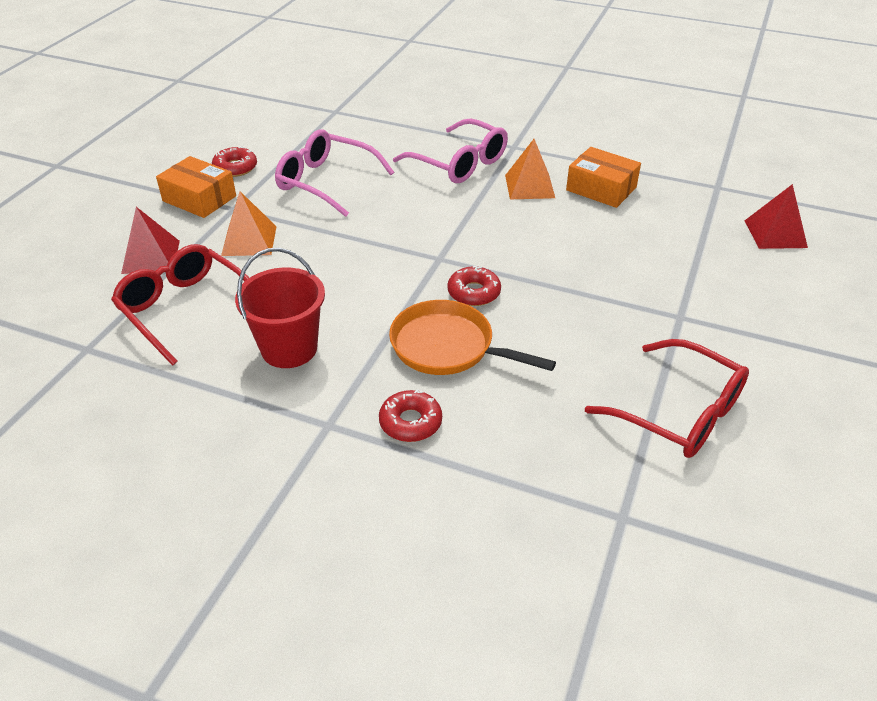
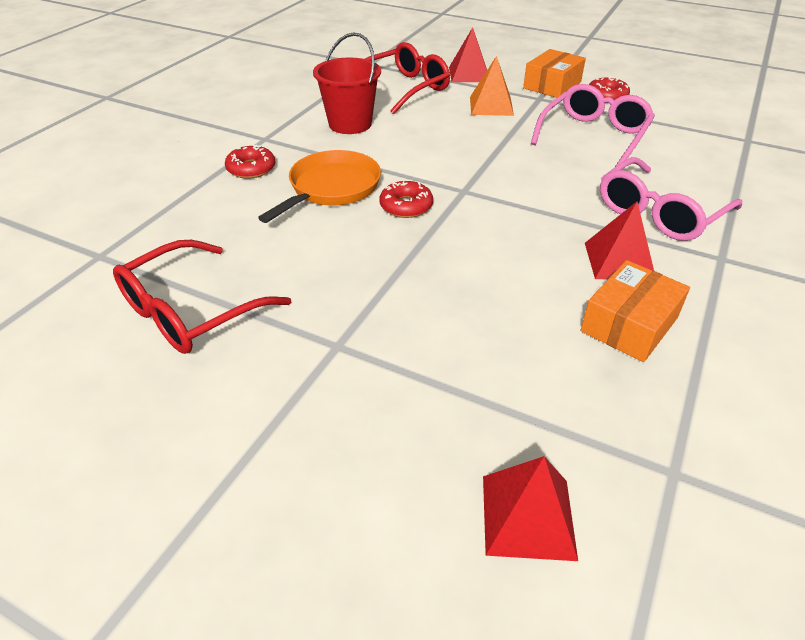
camera: 95 degrees right, 0 degrees up
orange pyramid [505,139,555,199] -> red pyramid [585,202,654,279]

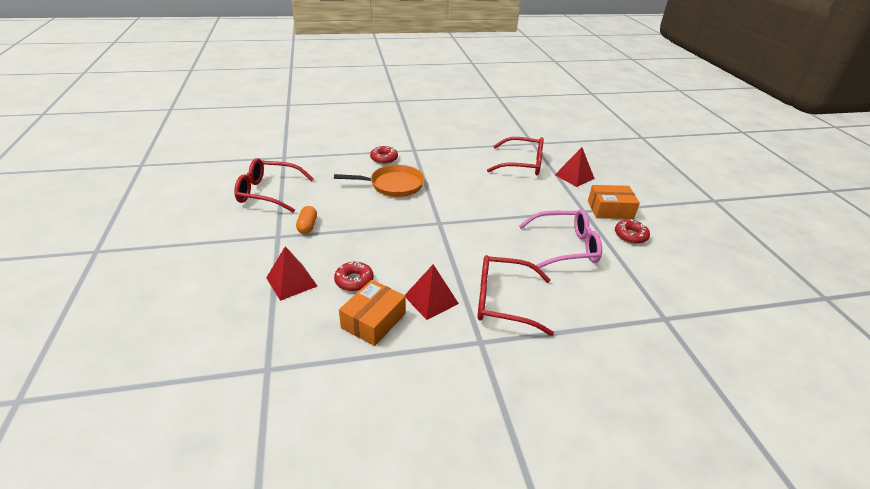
camera: 50 degrees right, 5 degrees down
red bucket [313,32,381,134] -> none
red donut [379,181,433,218] -> red donut moved to [334,261,374,291]
orange pyramid [470,56,514,116] -> none
red pyramid [483,456,578,561] -> red pyramid moved to [266,246,317,301]
orange box [581,260,690,362] -> orange box turned 60 degrees counterclockwise [339,280,406,346]
pink glasses [600,157,742,241] -> red glasses [477,255,554,336]
none -> orange capsule [296,206,317,234]

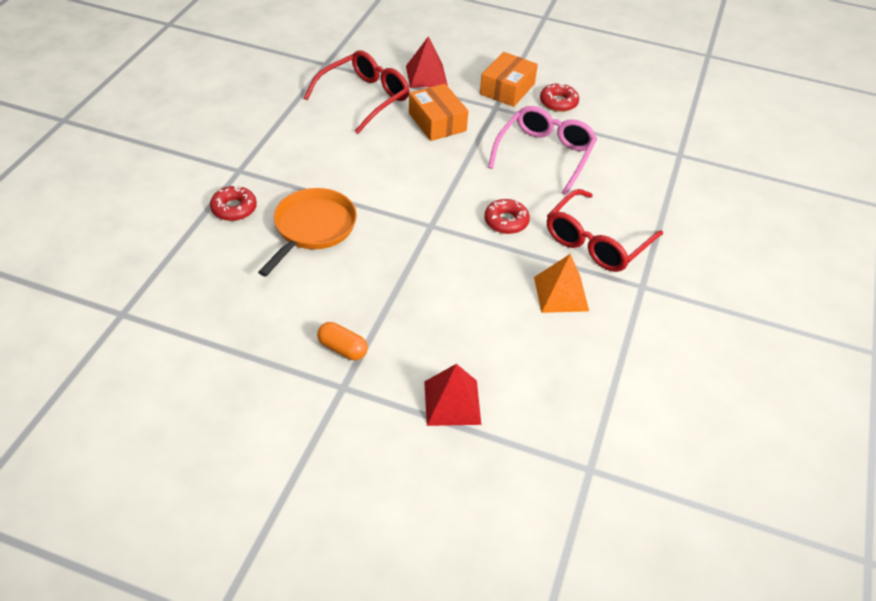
camera: 60 degrees left, 10 degrees up
red glasses [234,158,314,213] -> none
red donut [334,261,374,291] -> red donut moved to [484,199,530,234]
orange box [339,280,406,346] -> orange box moved to [409,84,468,141]
red pyramid [405,265,459,320] -> orange pyramid [534,254,589,313]

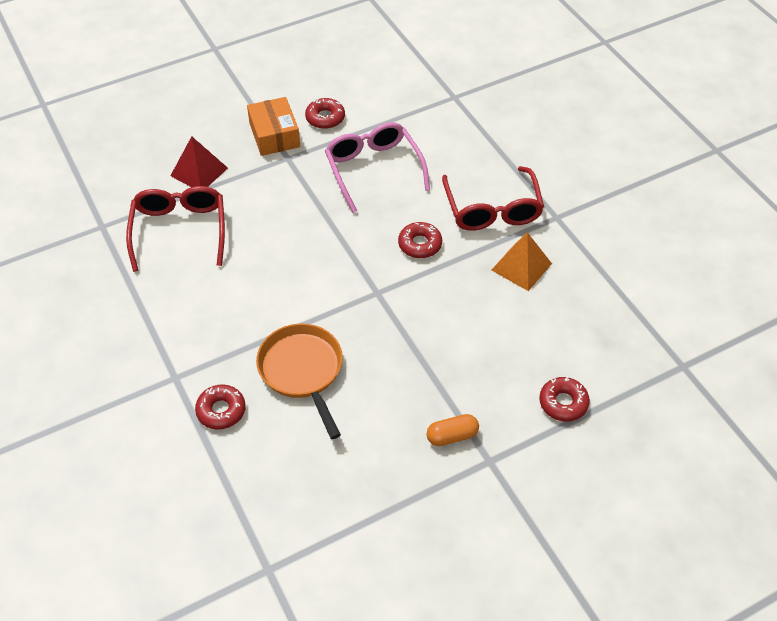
camera: 45 degrees left, 5 degrees up
orange box [409,84,468,141] -> none
red pyramid [424,364,481,426] -> red donut [539,377,590,422]

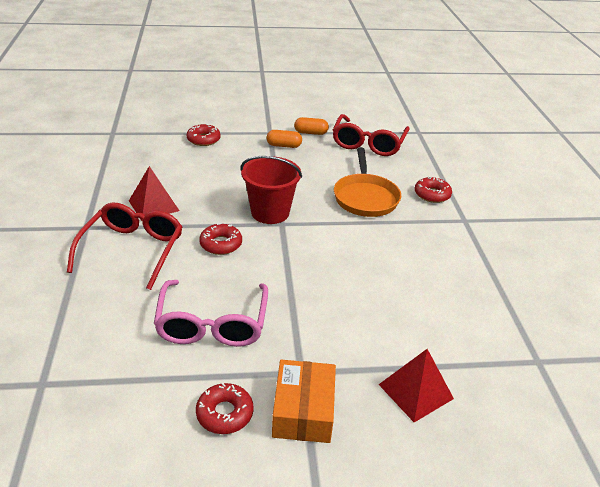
camera: 160 degrees left, 15 degrees down
red glasses [126,186,225,272] -> red glasses moved to [333,114,410,156]
orange pyramid [492,232,552,291] -> red pyramid [129,166,179,221]
none -> red bucket [241,156,302,224]
none -> orange capsule [294,117,329,135]

